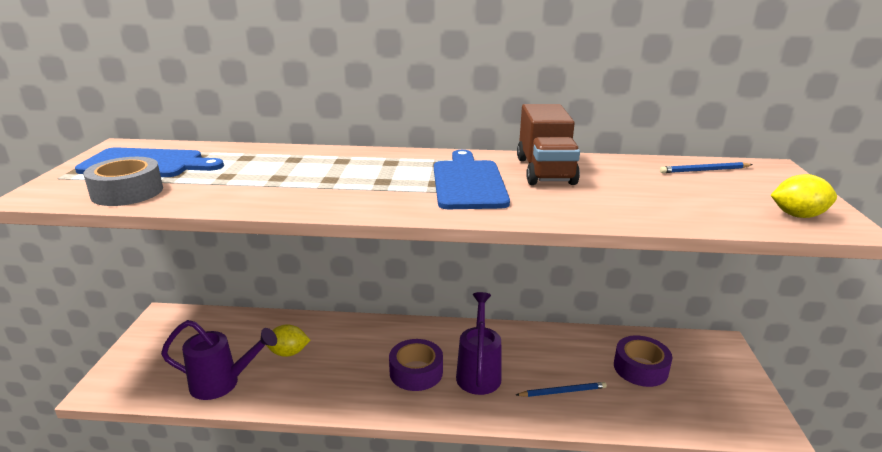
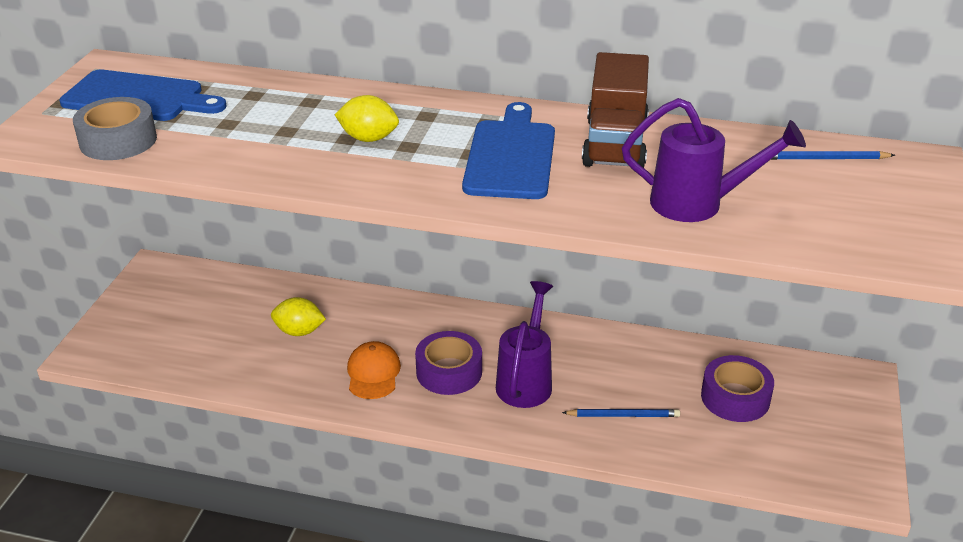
camera: 10 degrees right, 10 degrees up
purple watering can [161,320,277,400] -> purple watering can moved to [622,98,806,222]
yellow lemon [771,174,837,218] -> yellow lemon moved to [335,95,399,142]
none -> orange cap [347,341,401,399]

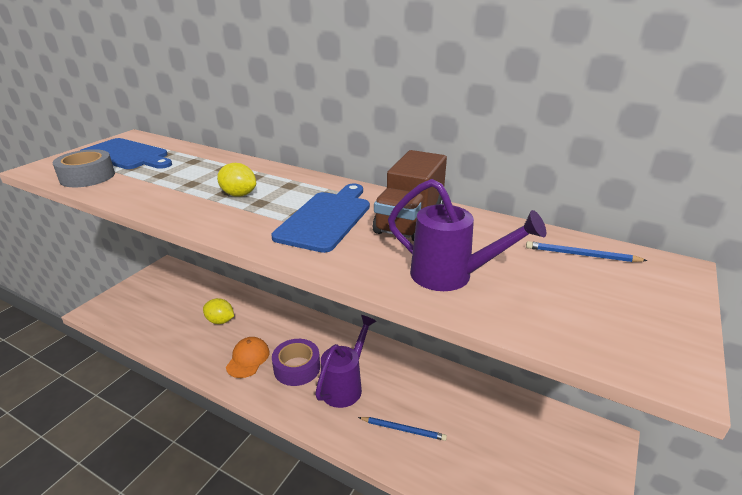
camera: 15 degrees right, 5 degrees down
purple tape [701,355,774,422] -> none

